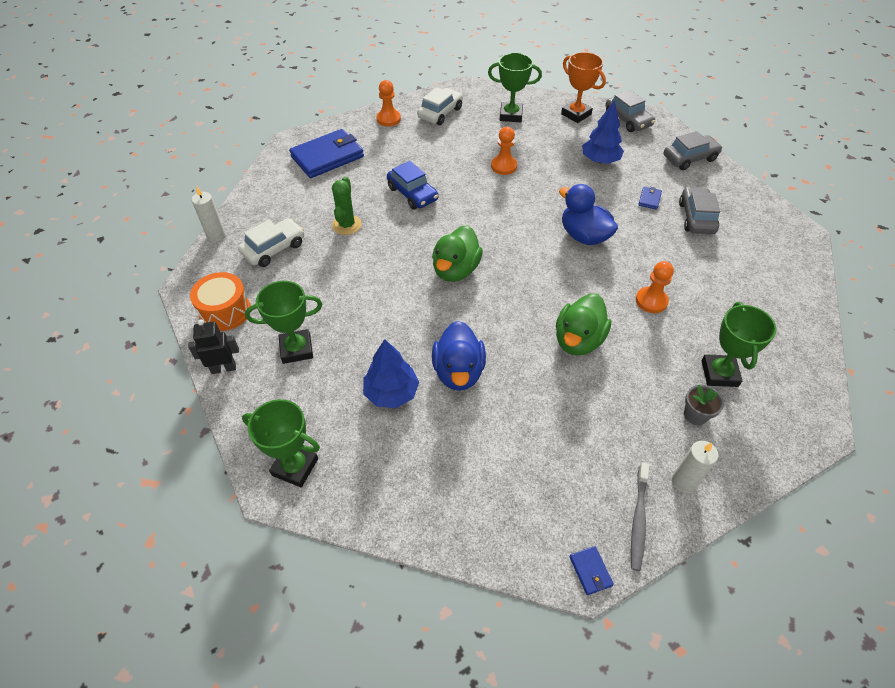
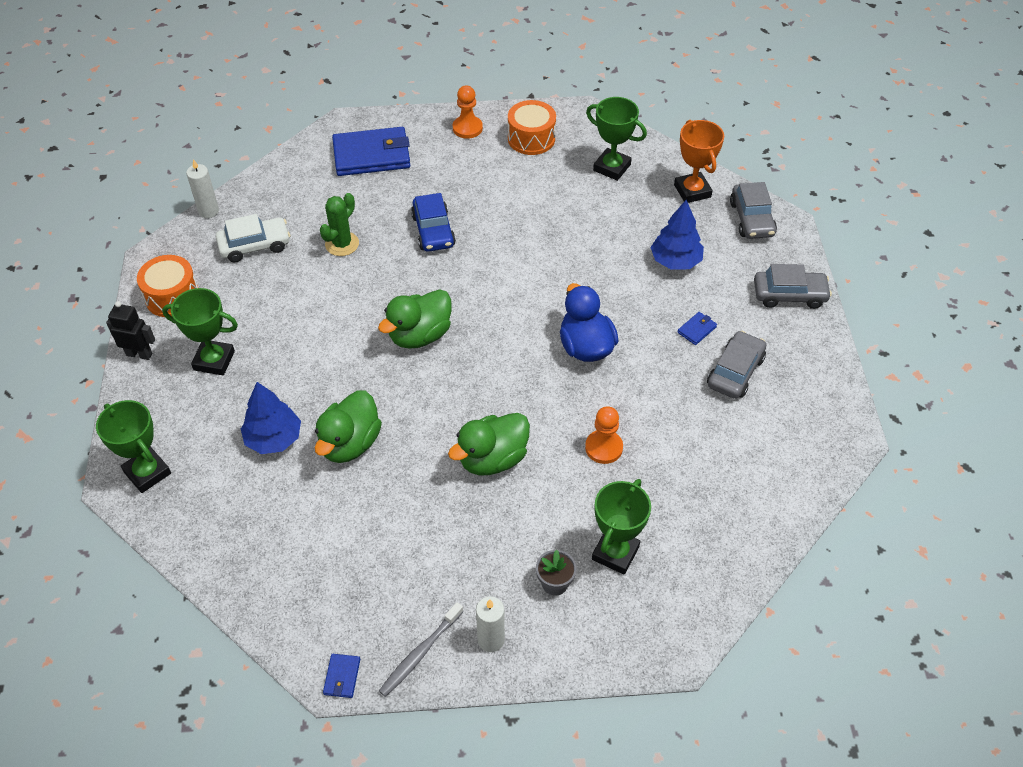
camera: 25 degrees right, 0 degrees up
white car [417,87,463,125] -> orange drum [508,100,556,155]
blue duck [432,321,486,391] -> green duck [314,390,382,463]
orange pawn [491,127,517,175] -> none

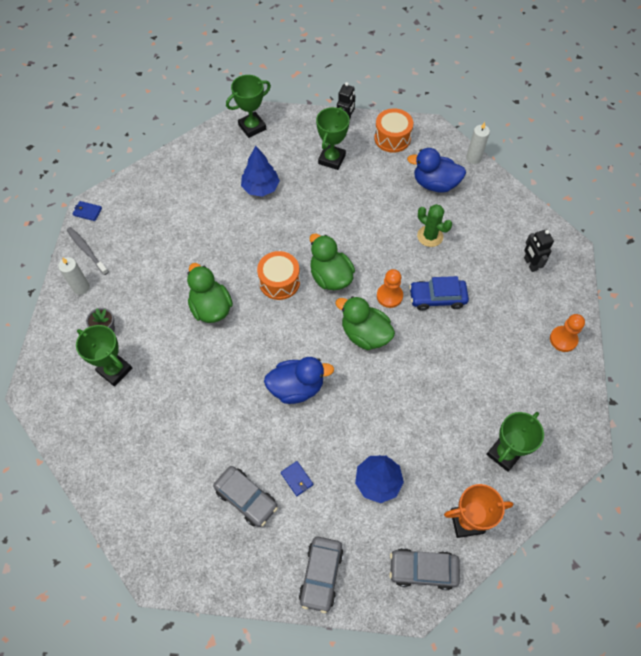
camera: 100 degrees right, 10 degrees up
white car [216,214,290,262] -> blue duck [407,148,466,193]
green duck [314,390,382,463] -> green duck moved to [335,296,395,350]
blue wallet [332,127,410,176] -> black robot [524,229,554,272]
orange drum [508,100,556,155] -> orange drum moved to [257,251,300,300]
orange pawn [585,406,623,464] -> orange pawn moved to [377,269,403,308]

